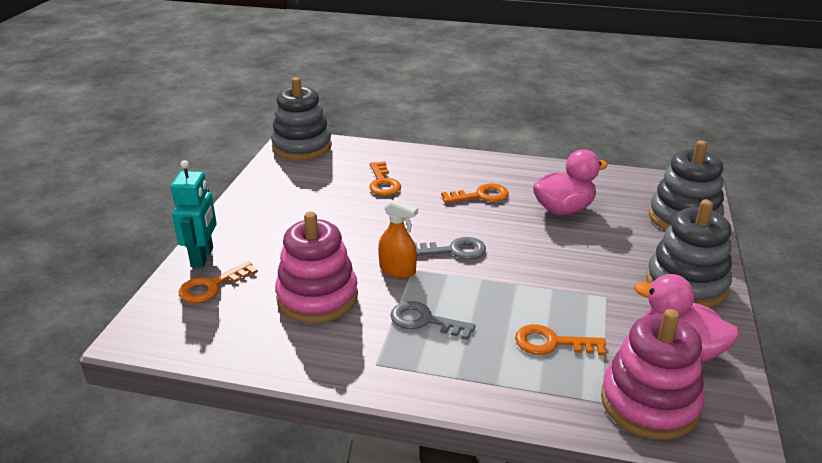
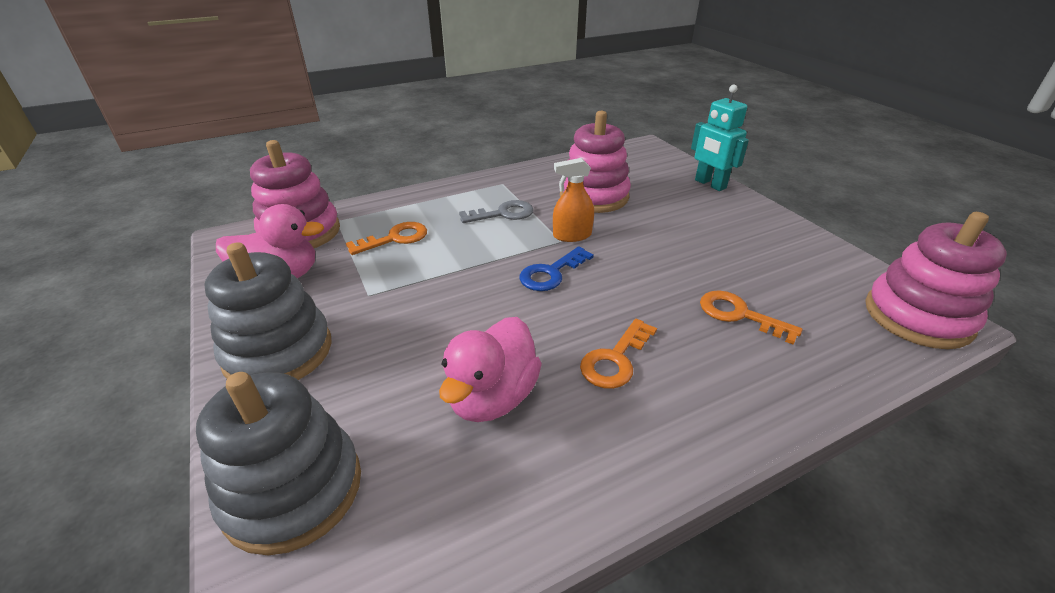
camera: 140 degrees right, 5 degrees up
orange key [179,261,258,303] -> none
grey stacking toy [271,77,332,160] -> pink stacking toy [865,212,1007,349]
grey key [414,237,486,259] -> blue key [519,246,594,291]

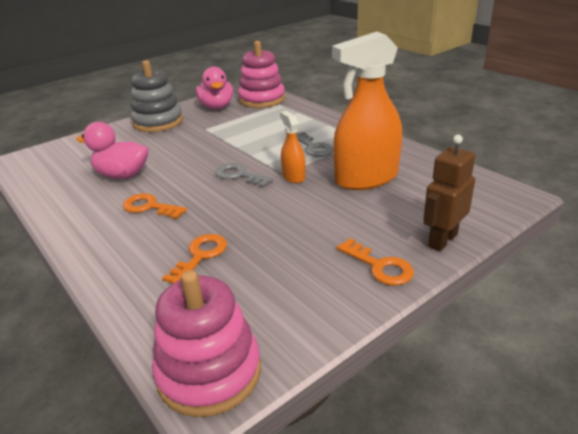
camera: 80 degrees right, 5 degrees down
grey stacking toy [196,372,361,555] -> none
orange key [346,222,427,255] -> orange key moved to [337,238,414,285]
blue key [519,246,594,291] -> grey key [215,163,273,188]
pink stacking toy [560,111,631,213] -> orange spray bottle [332,32,402,190]
turquoise robot [691,85,749,191] -> brown robot [423,135,475,251]

